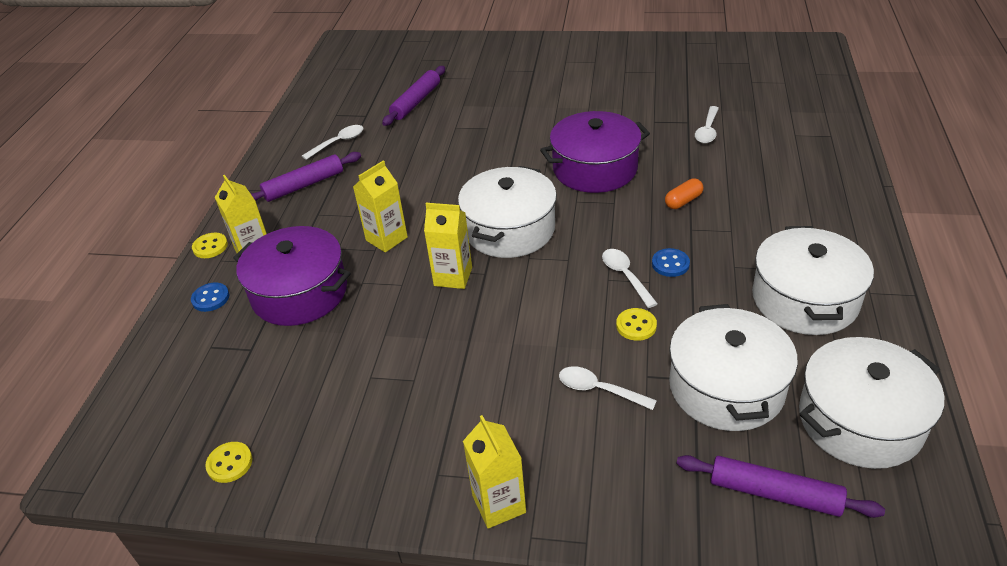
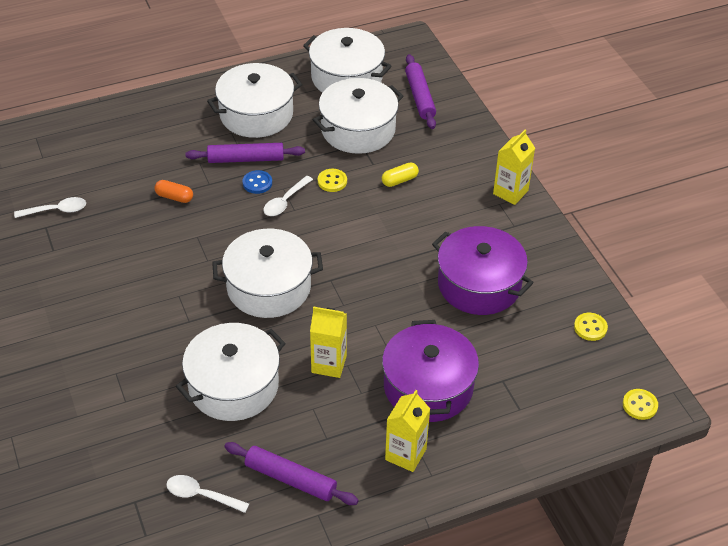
camera: 125 degrees left, 5 degrees up
blue button [191,283,229,312] -> none
yellow button [192,233,228,258] -> yellow button moved to [623,389,658,420]
purple rolling pin [382,66,445,126] -> purple rolling pin moved to [186,143,305,163]
yellow carton [424,203,472,289] -> none
purple pot [540,111,650,193] -> purple pot moved to [432,226,534,315]
white spoon [559,366,657,410] -> yellow capsule [382,162,419,187]
none -> white pot [176,323,286,421]

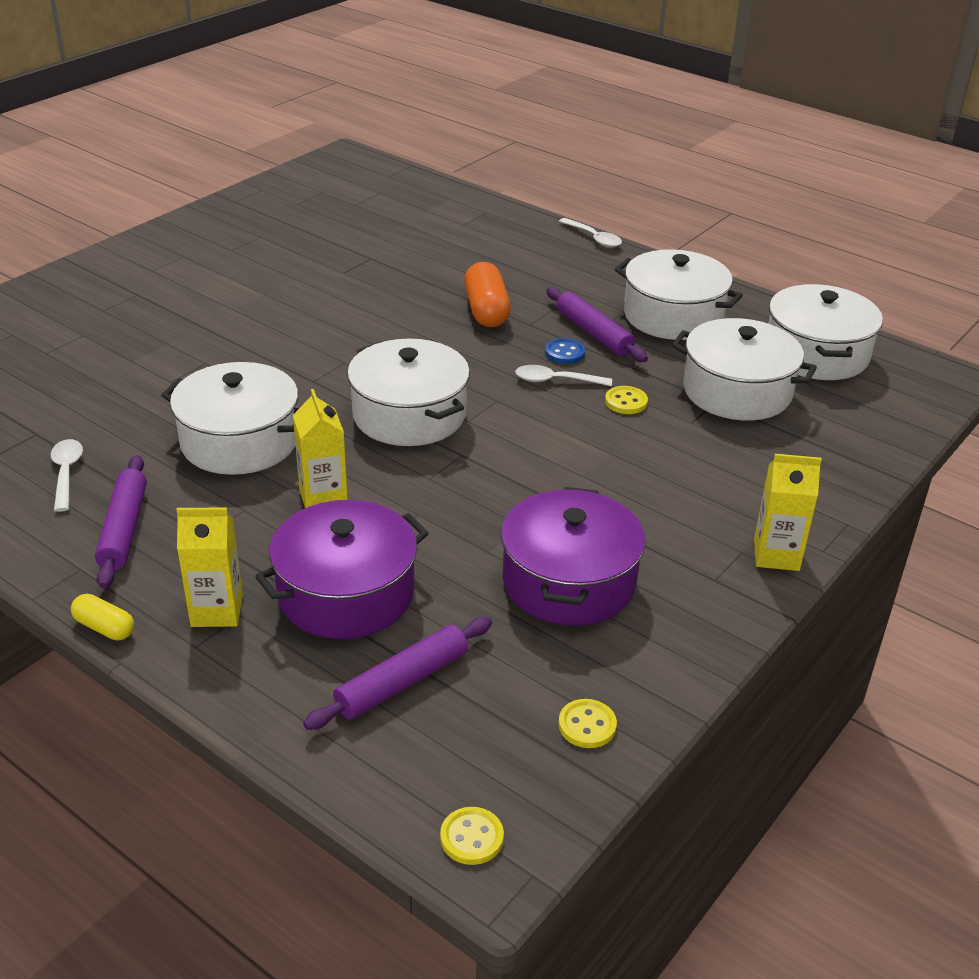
camera: 60 degrees right, 10 degrees down
white spoon [14,197,86,218] -> white spoon moved to [559,218,622,247]
orange capsule [154,180,193,203] -> orange capsule [464,262,511,327], size x1.78
yellow capsule [382,162,419,187] -> yellow capsule moved to [71,594,134,641]
purple rolling pin [405,54,436,129] -> purple rolling pin moved to [303,617,492,730]

